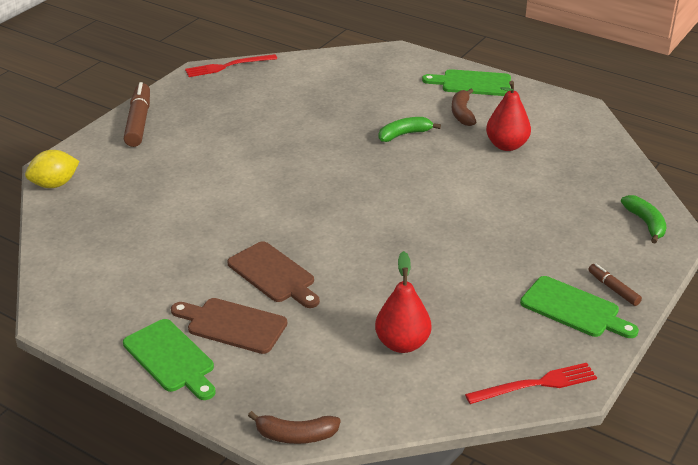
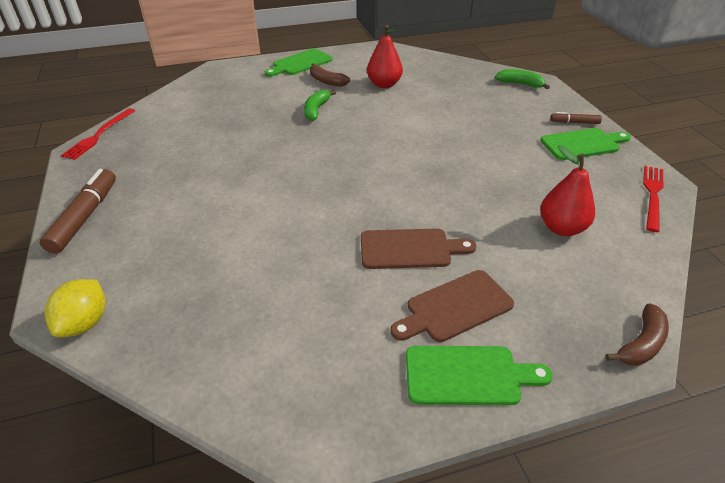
camera: 50 degrees left, 5 degrees up
brown marker [124,82,150,147] -> brown marker turned 60 degrees clockwise [39,169,116,254]

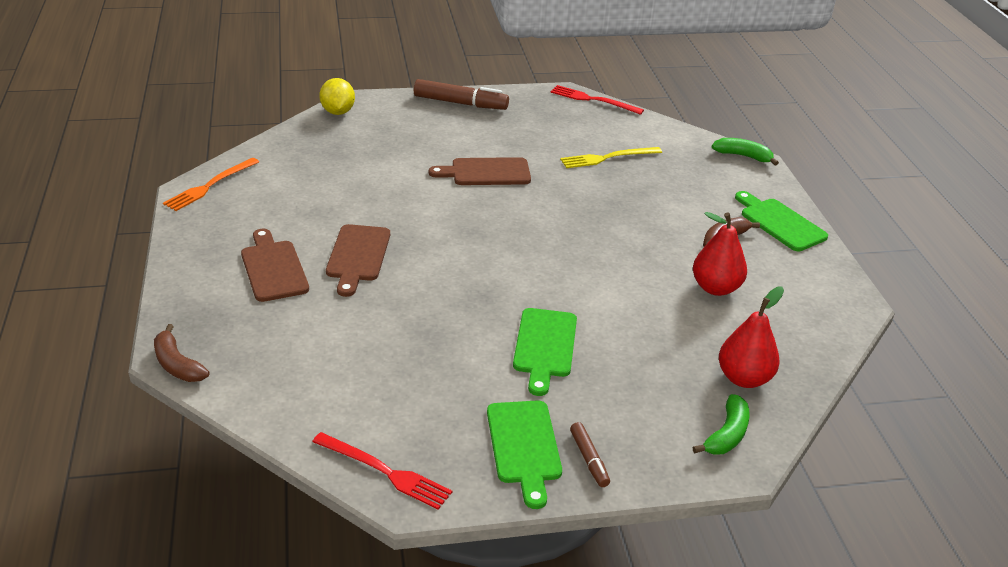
camera: 95 degrees right, 5 degrees down
yellow lemon [45,279,105,337] -> yellow lemon turned 60 degrees clockwise [319,78,355,115]
green banana [304,90,336,121] -> green banana moved to [712,138,779,166]
green cutting board [406,346,553,405] -> green cutting board moved to [513,308,577,396]
red pear [540,145,595,236] -> red pear moved to [719,287,784,388]
brown marker [550,112,602,124] -> brown marker turned 150 degrees clockwise [570,422,610,487]
none -> orange fork [163,158,259,211]
none -> brown cutting board [429,157,531,185]
none -> yellow fork [560,147,662,168]

